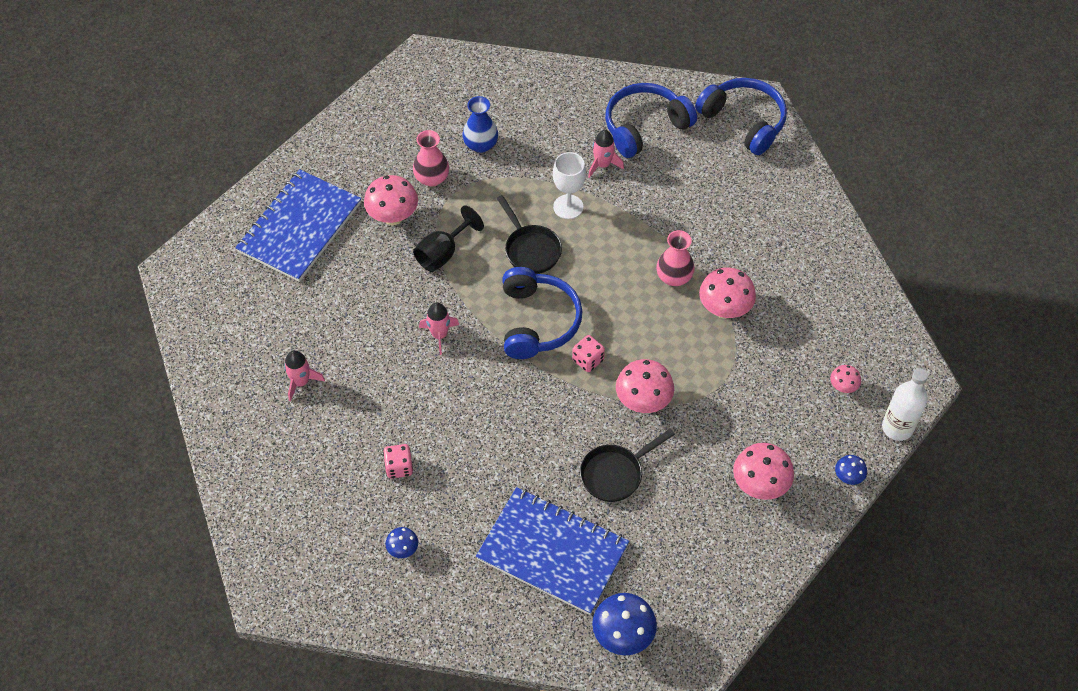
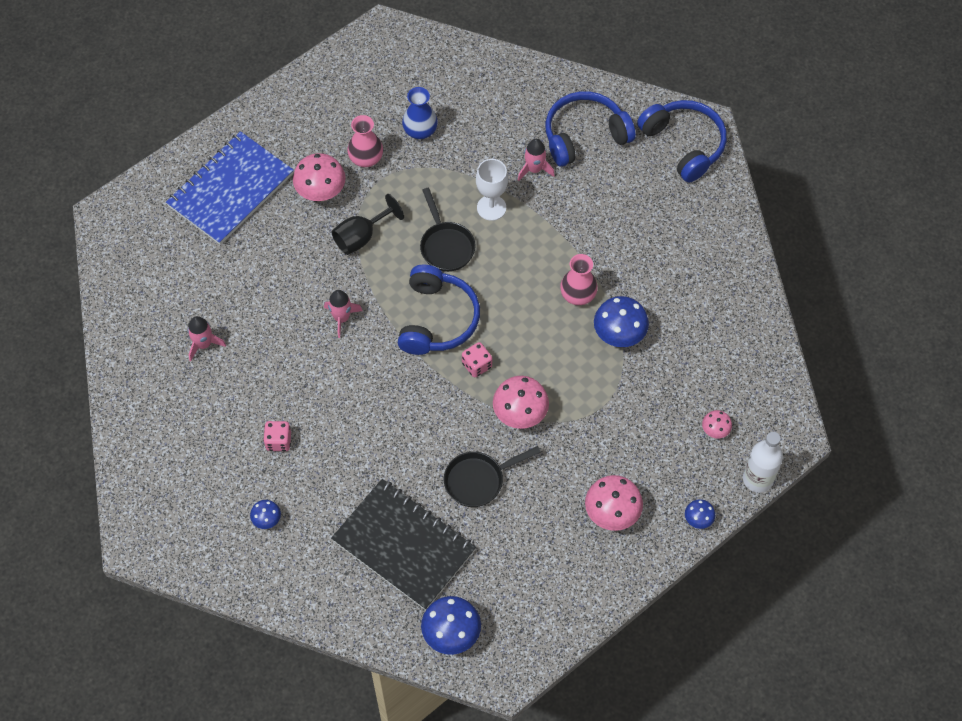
camera: 10 degrees right, 5 degrees up
blue notebook [476,487,629,615] -> black notebook [331,479,476,610]
pink mushroom [699,267,756,319] -> blue mushroom [594,296,649,347]

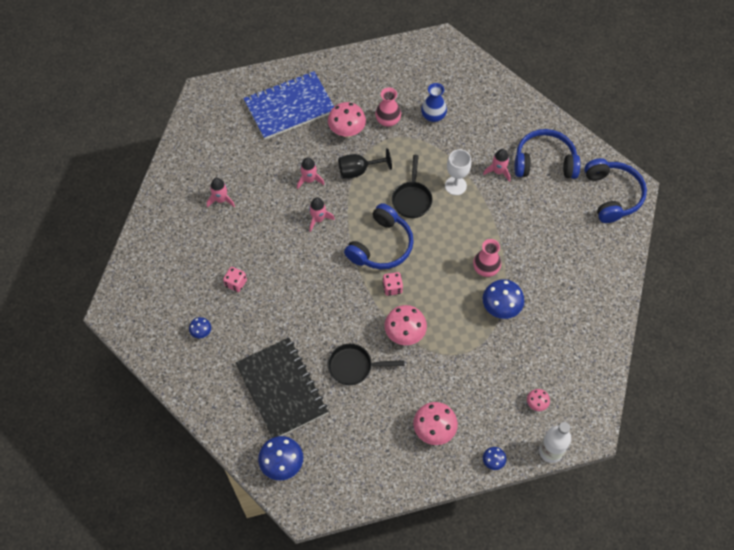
camera: 25 degrees right, 0 degrees up
none -> pink rocket [297,157,324,189]

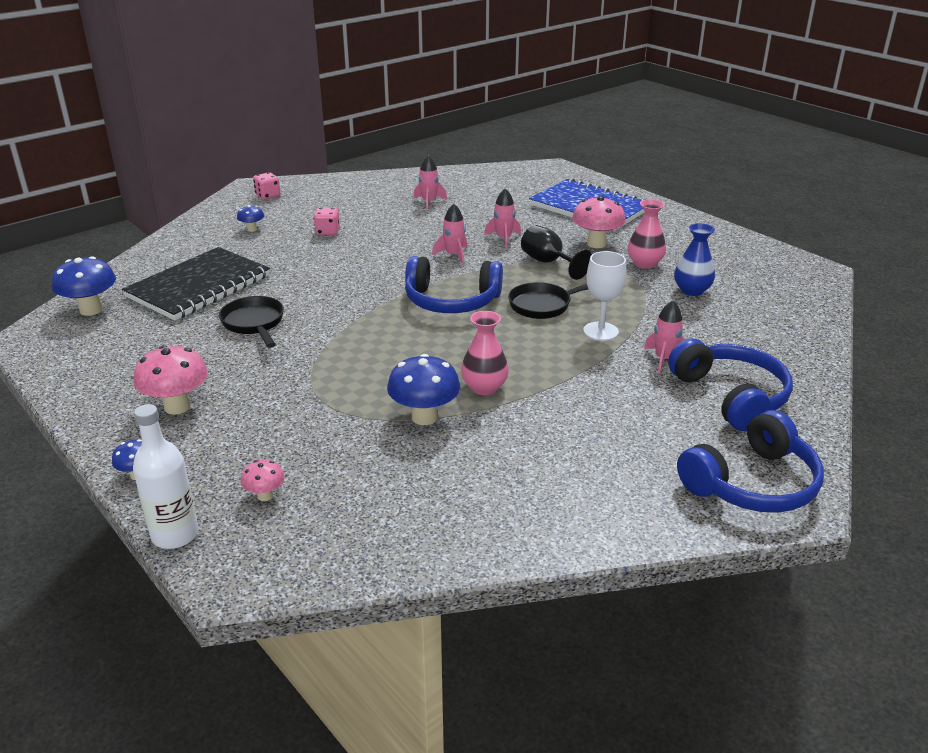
camera: 65 degrees right, 30 degrees down
pink dice [382,272,403,296] -> pink dice moved to [253,172,280,199]
pink mushroom [384,305,427,345] -> none

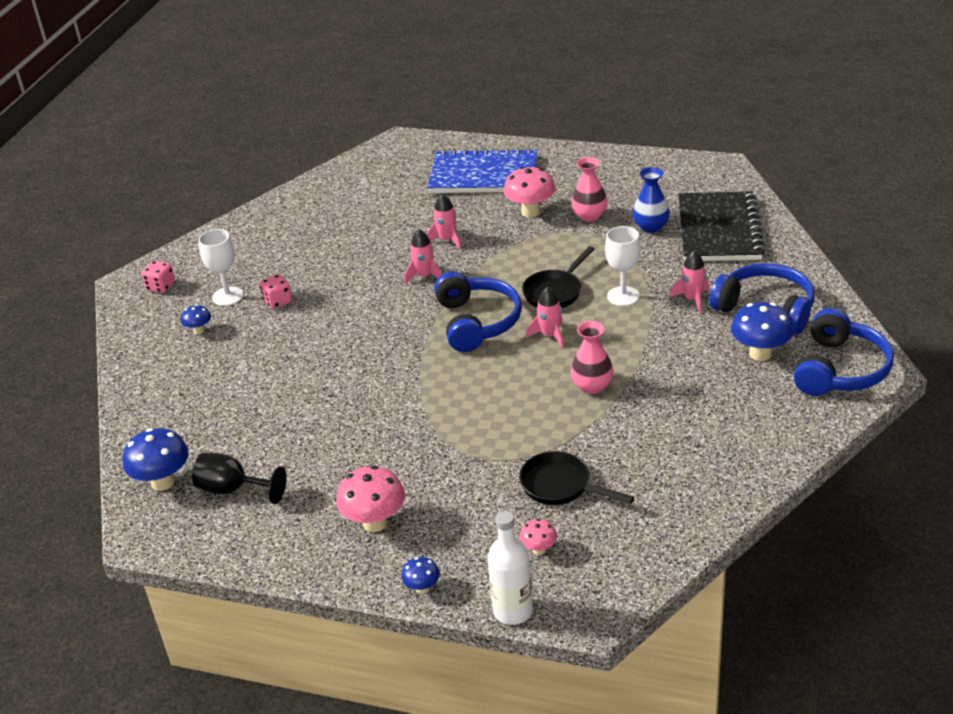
camera: 30 degrees left, 5 degrees up
black notebook [122,247,270,320] -> black notebook moved to [679,191,766,261]
black pan [219,296,284,348] -> black pan moved to [519,451,635,505]
blue mushroom [387,354,460,425] -> blue mushroom moved to [731,302,794,361]
blue headphones [405,256,503,313] -> blue headphones turned 75 degrees counterclockwise [434,272,522,352]
pink rocket [413,155,447,211] -> pink rocket moved to [526,287,564,349]
black goblet [521,225,592,280] -> black goblet moved to [192,452,287,504]
none -> white goblet [198,229,243,306]

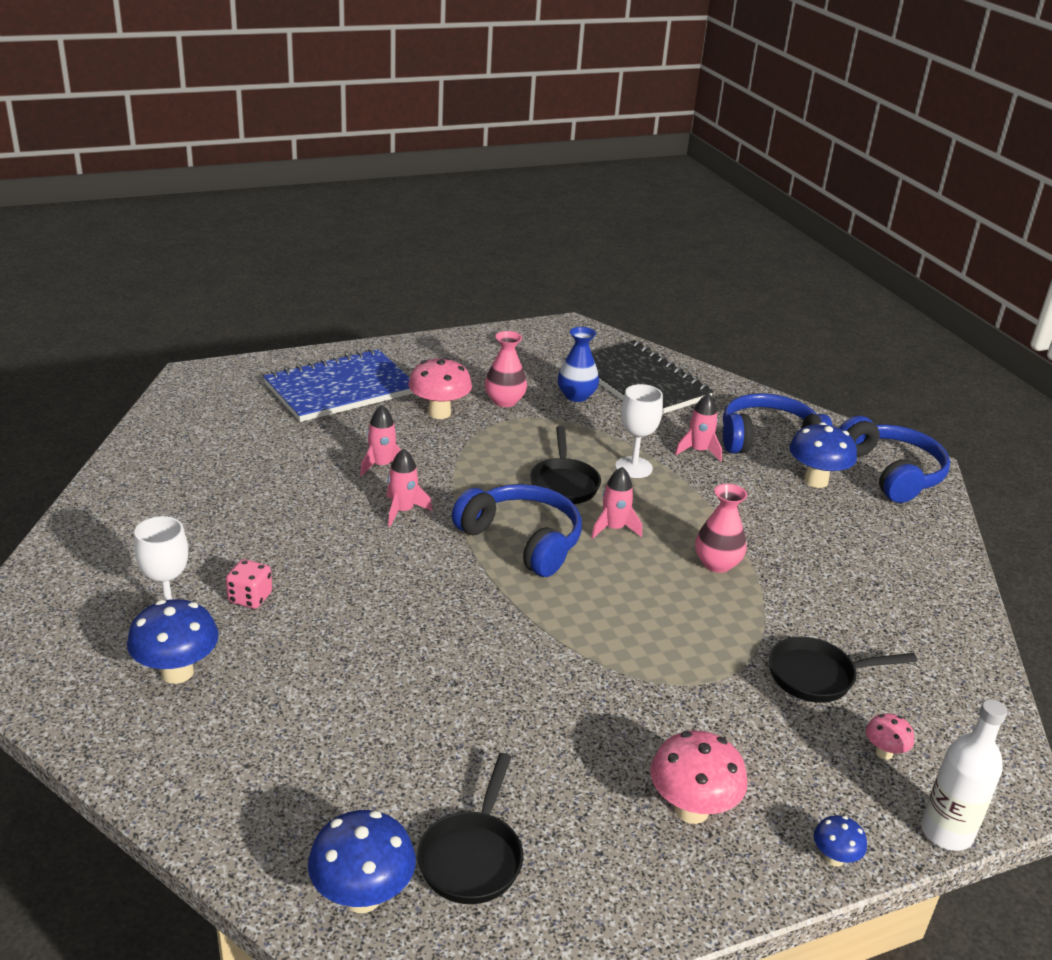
camera: 45 degrees left, 5 degrees down
pink dice [142,261,175,293] -> none
blue mushroom [181,305,211,334] -> blue mushroom [127,599,219,684], size x1.88
black goblet [192,452,287,504] -> black pan [417,753,523,904]

